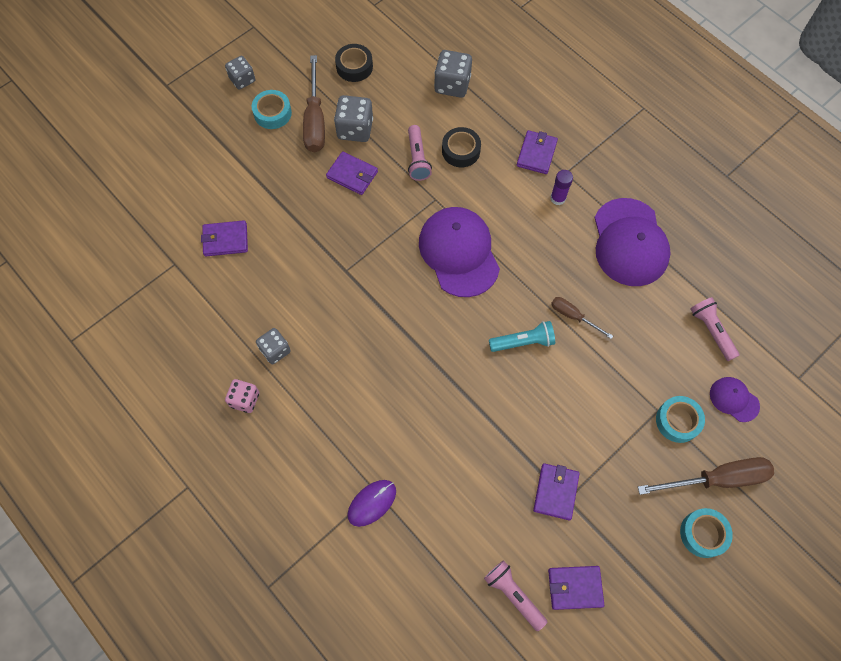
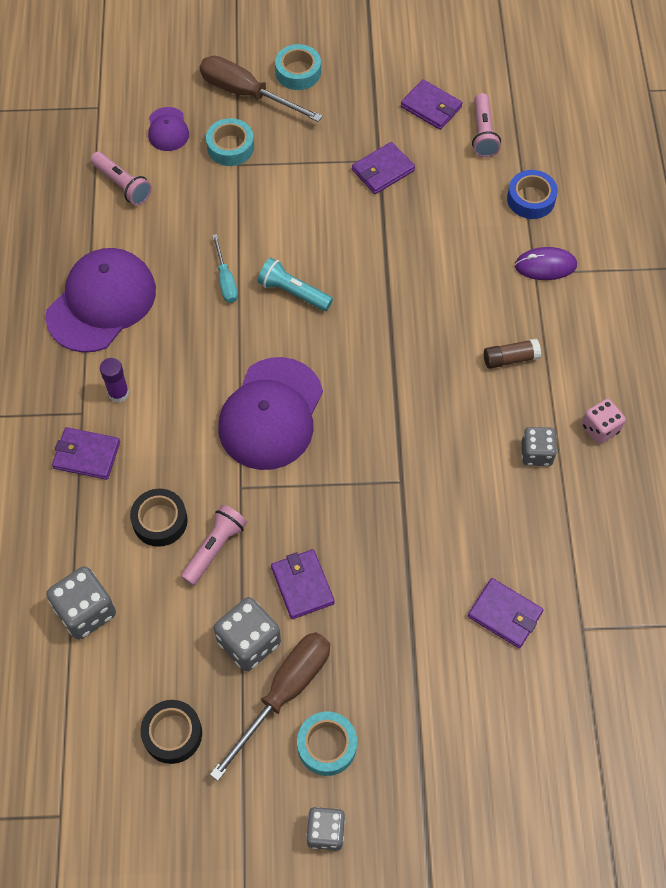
camera: 140 degrees left, 5 degrees down
purple wallet [517,130,558,174] -> purple wallet turned 45 degrees clockwise [52,427,120,480]
brown screwdriver [551,297,613,339] -> turquoise screwdriver [212,234,238,303]
pink flashlight [691,297,740,361] -> pink flashlight turned 60 degrees counterclockwise [90,152,152,205]
none -> brown glue stick [484,339,541,369]
none -> blue tape [507,170,558,219]

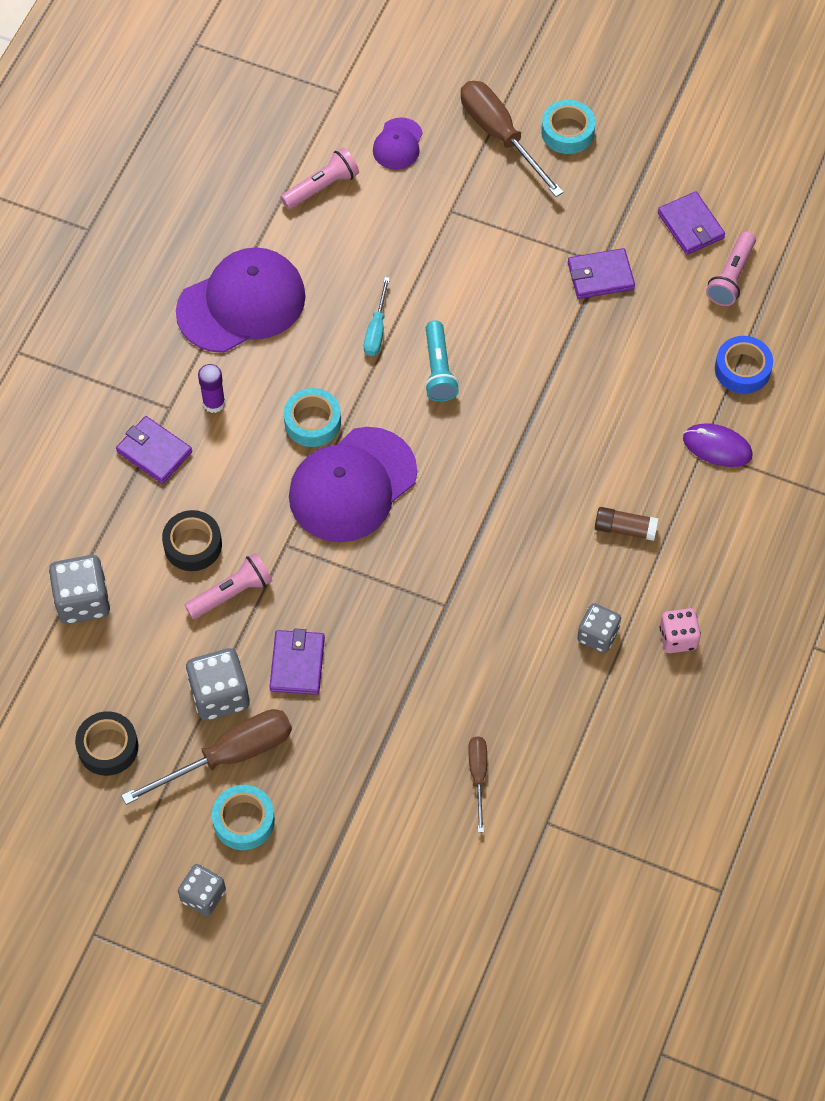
camera: 25 degrees right, 0 degrees up
pink flashlight [90,152,152,205] -> pink flashlight turned 105 degrees counterclockwise [280,148,359,209]
turquoise tape [206,118,254,166] -> turquoise tape moved to [284,388,341,447]
turquoise flashlight [258,258,333,311] -> turquoise flashlight turned 150 degrees counterclockwise [425,321,459,402]
purple wallet [468,578,543,648] -> brown screwdriver [468,736,487,833]

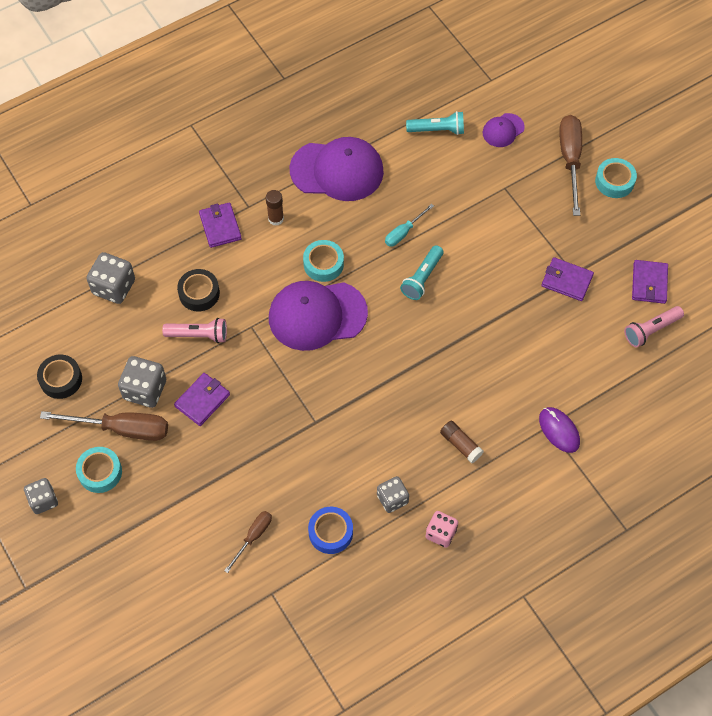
camera: 35 degrees right, 0 degrees up
purple glue stick [198,364,225,413] -> brown glue stick [266,190,284,226]
pink flashlight [280,148,359,209] -> turquoise flashlight [406,111,464,135]
blue tape [715,336,773,394] -> blue tape moved to [308,507,353,554]

